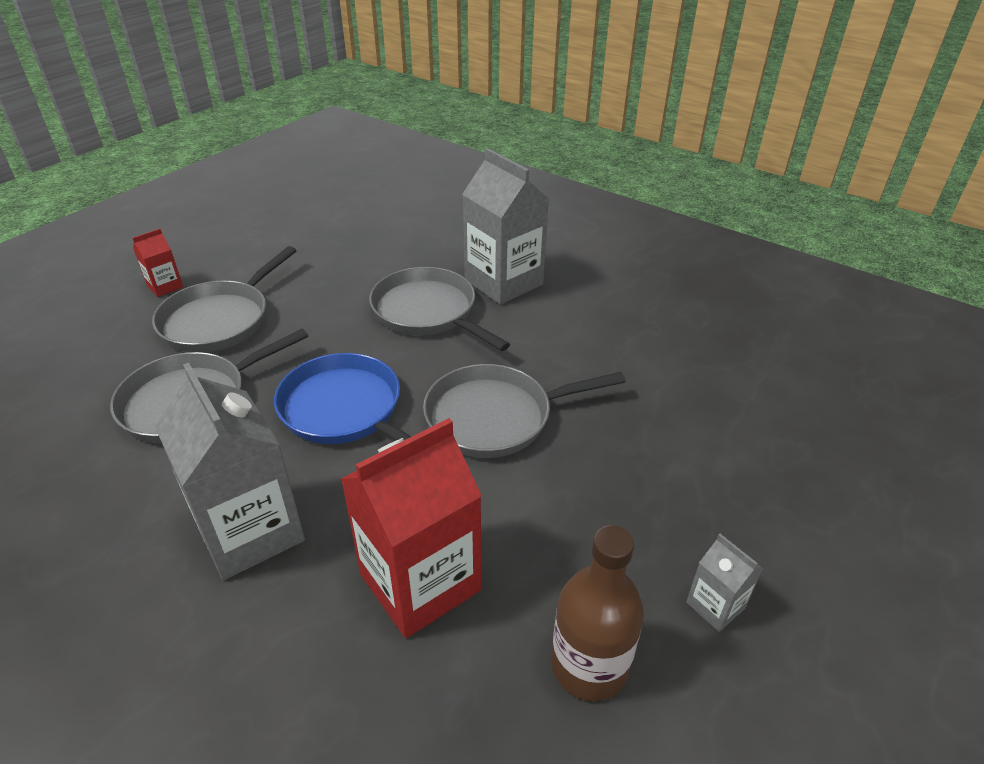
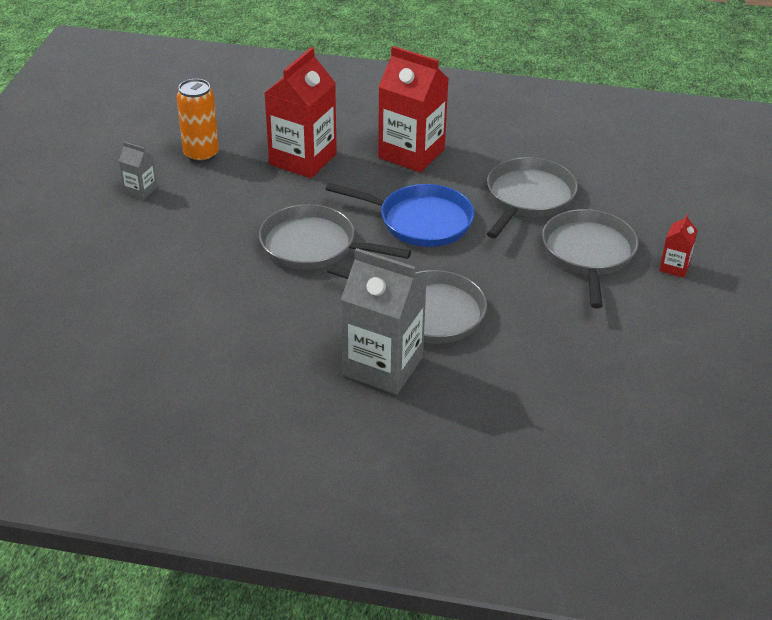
camera: 155 degrees right, 0 degrees up
grey carton [155,363,305,580] -> red carton [378,46,449,172]
grey pan [423,364,626,458] -> grey pan turned 120 degrees counterclockwise [259,204,411,270]
brown bottle [551,525,644,701] -> orange can [177,79,219,163]

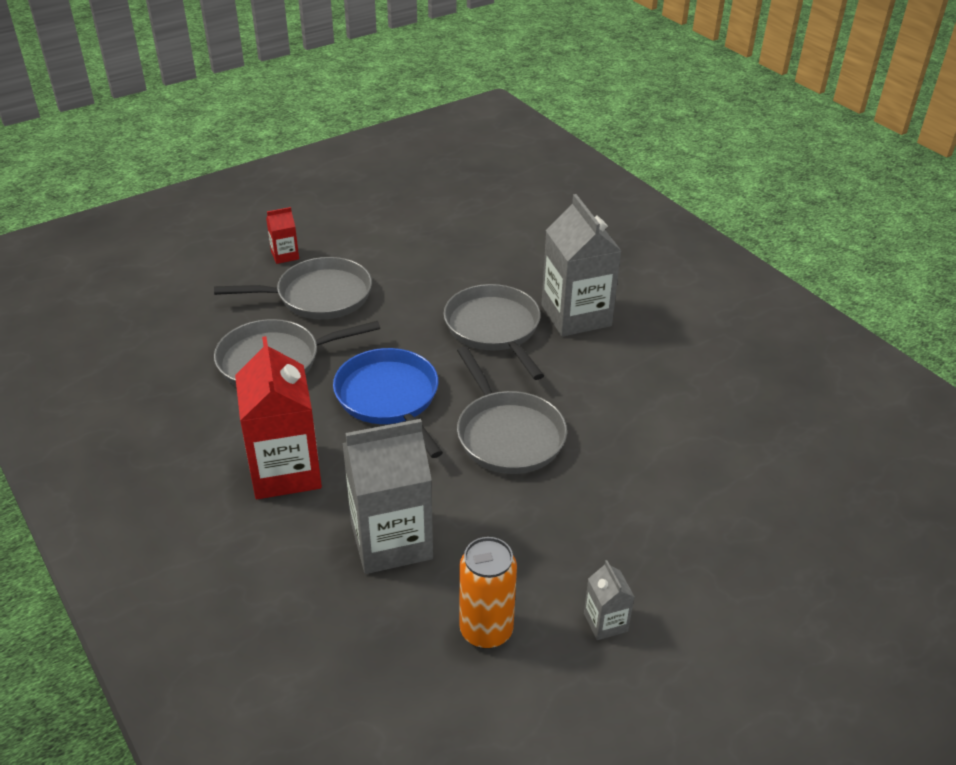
camera: 135 degrees left, 0 degrees up
red carton [265,47,337,178] -> grey carton [342,419,433,574]
grey pan [542,209,638,309] -> grey pan turned 150 degrees counterclockwise [214,257,372,320]

